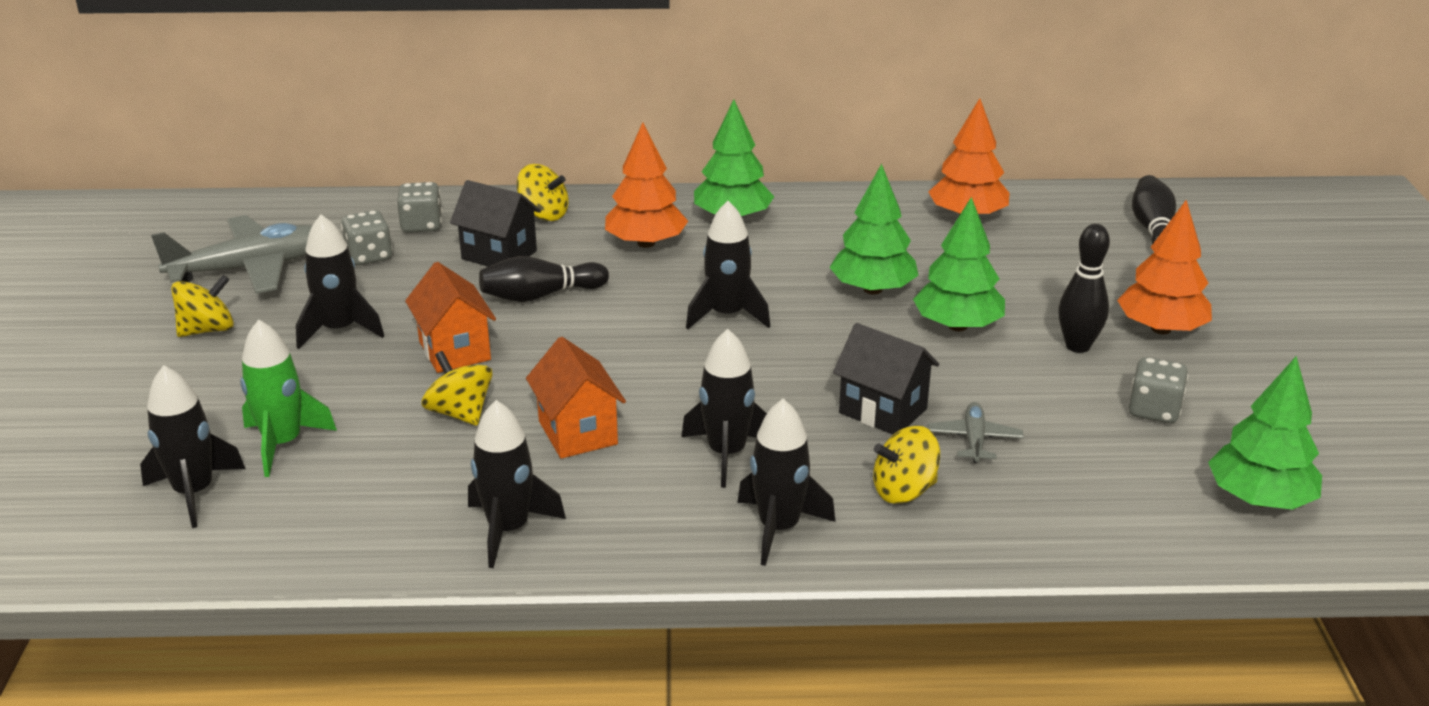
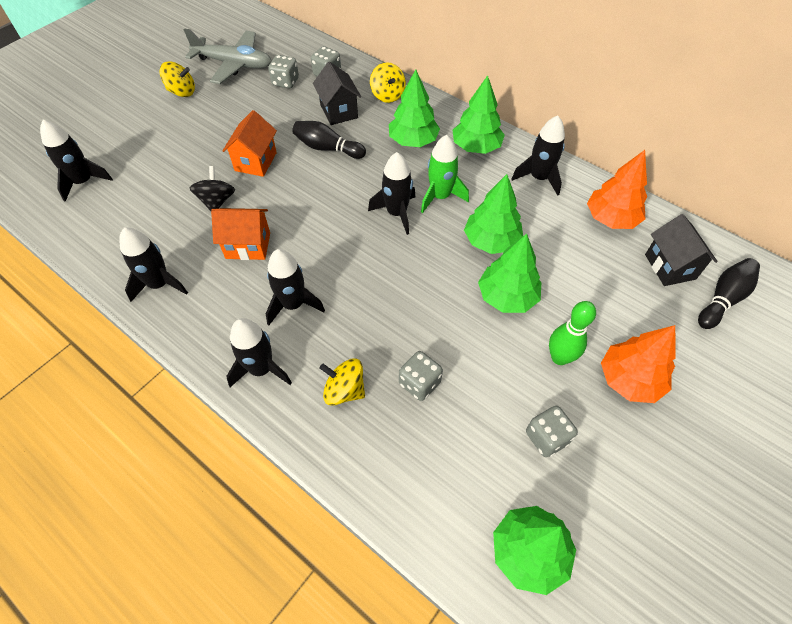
camera: 40 degrees right, 25 degrees up
green rocket [240,320,337,477] -> green rocket moved to [421,135,469,213]
black rocket [296,214,384,349] -> black rocket moved to [511,115,565,196]
yellow spinning top [422,351,492,426] -> black spinning top [190,166,235,211]
orange house [526,337,626,459] -> orange house turned 75 degrees clockwise [211,208,270,260]
orange tree [605,122,688,248] -> green tree [389,70,440,147]
black house [833,323,939,434] -> black house moved to [645,214,718,286]
grey plane [928,402,1023,463] -> grey dice [399,351,443,401]
black bowling pin [1058,224,1110,353] -> green bowling pin [549,301,596,365]

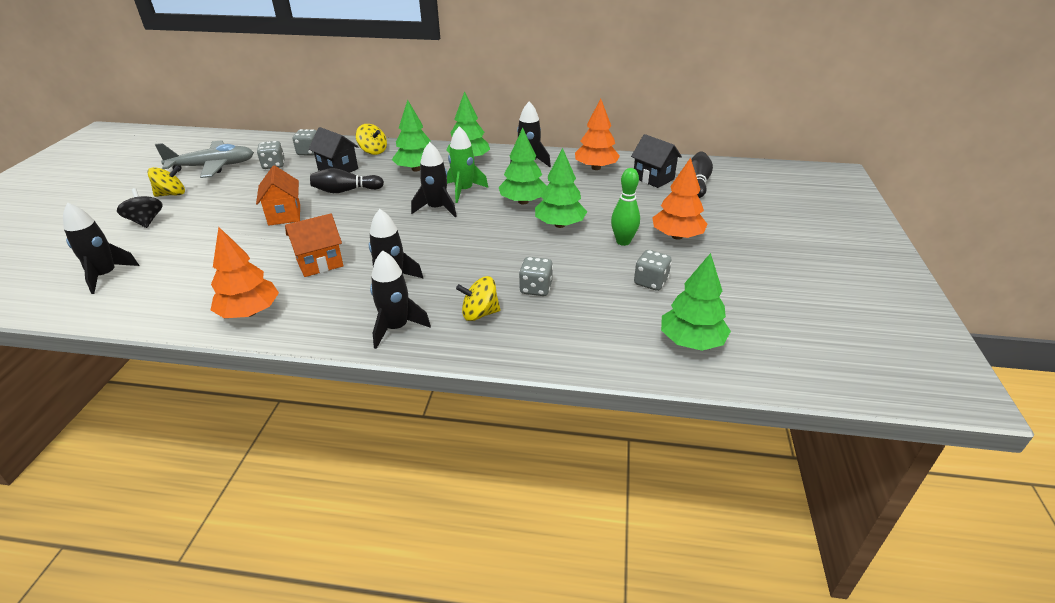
camera: 30 degrees left, 20 degrees down
black rocket [119,227,188,302] -> orange tree [211,227,279,318]
black spinning top [190,166,235,211] -> black spinning top moved to [117,188,163,228]

